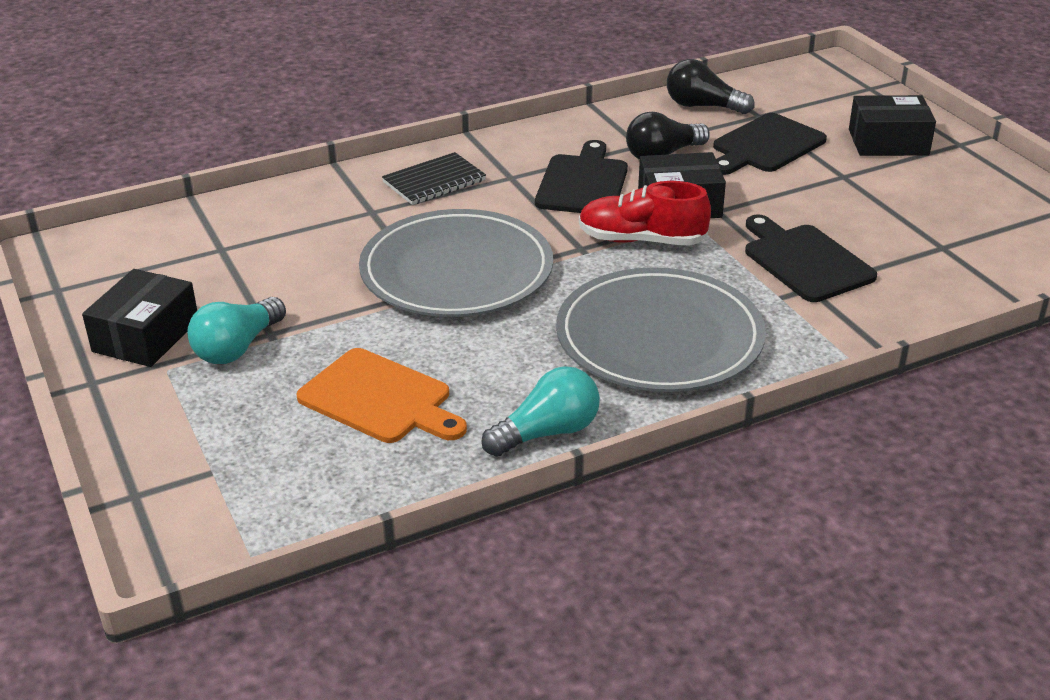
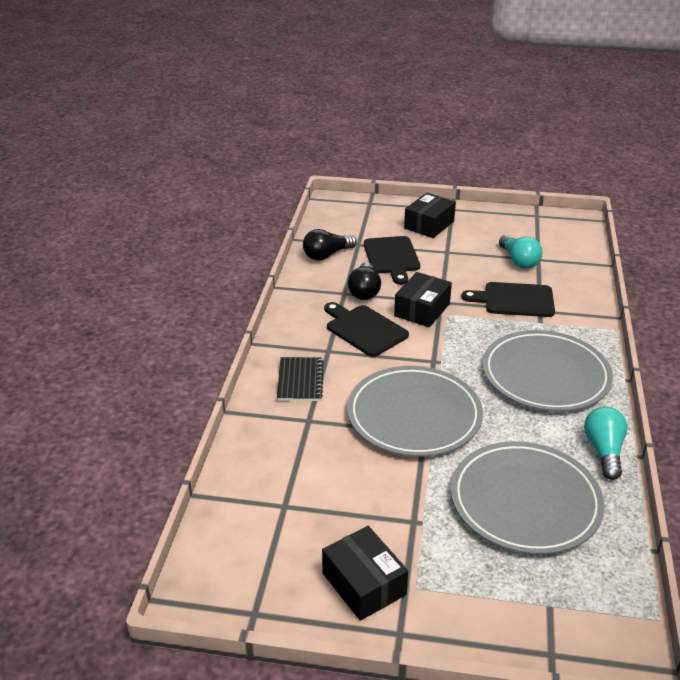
camera: 55 degrees left, 0 degrees up
turquoise light bulb [187,297,286,364] -> turquoise light bulb moved to [499,235,542,269]
orange cutting board [296,348,467,443] -> grey plate [451,441,605,554]
red shoe [579,181,711,246] -> none

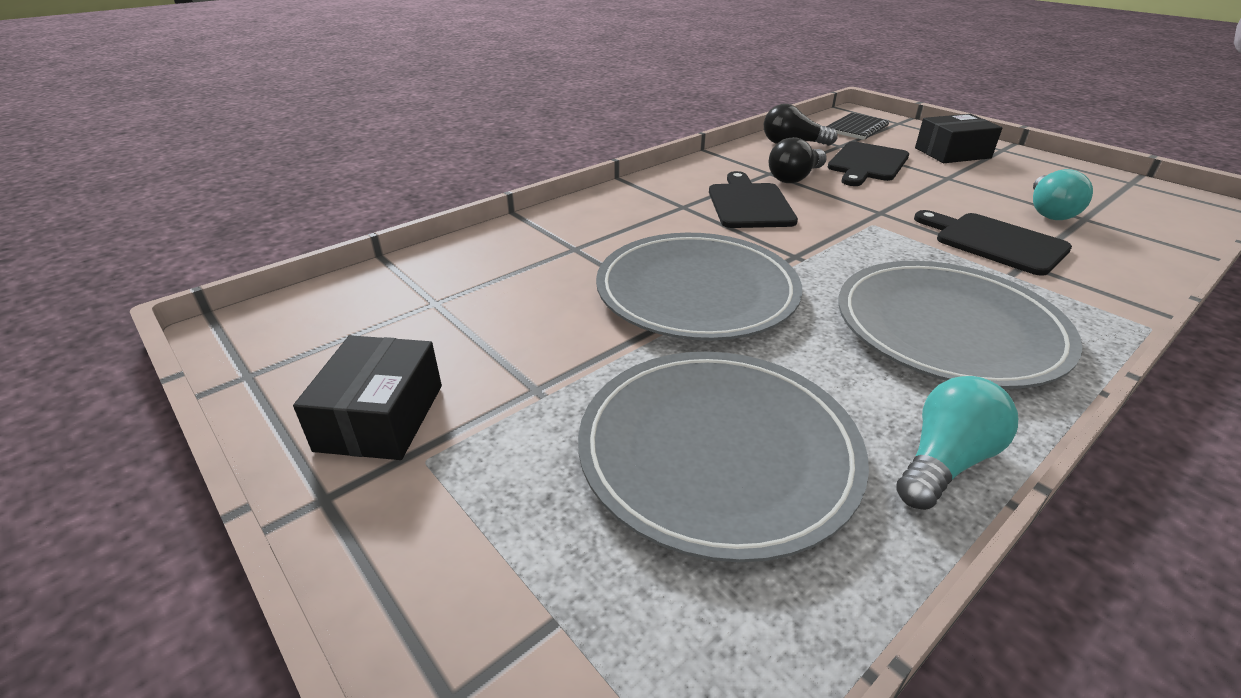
camera: 40 degrees right, 0 degrees up
black notebook [277,357,324,401] -> black notebook moved to [826,113,890,140]
black box [394,272,452,327] -> none

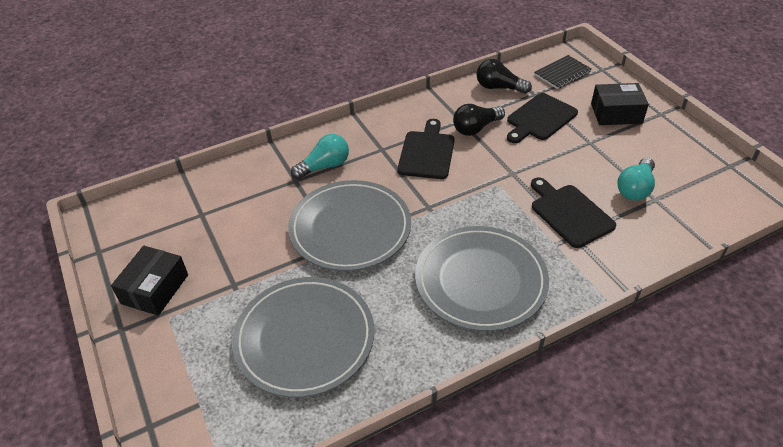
camera: 15 degrees right, 10 degrees up
turquoise light bulb [896,376,1018,510] -> turquoise light bulb moved to [291,134,349,180]

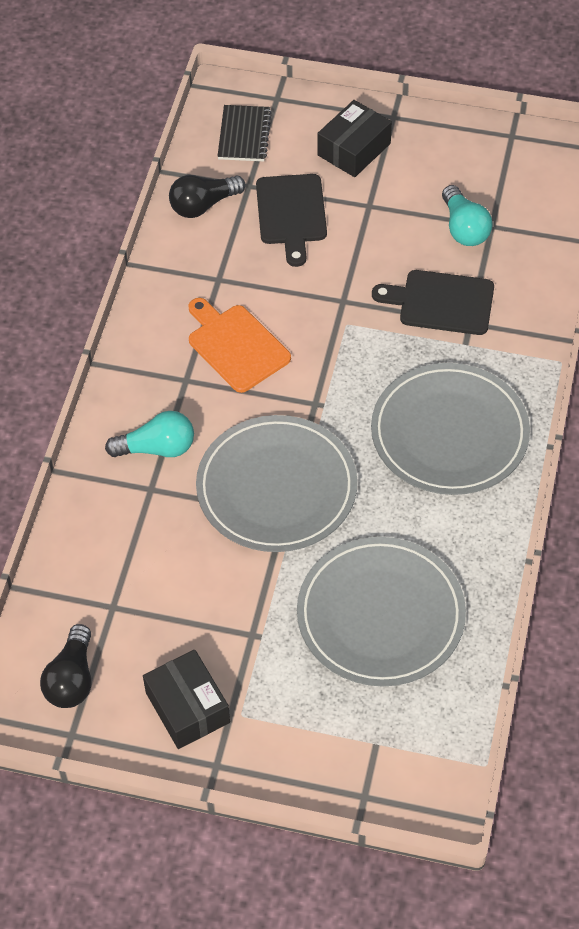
camera: 50 degrees left, 10 degrees up
turquoise light bulb [291,134,349,180] -> turquoise light bulb turned 75 degrees clockwise [105,411,194,457]
black cutting board [397,119,455,179] -> orange cutting board [189,298,291,393]
black light bulb [453,104,505,136] -> black light bulb moved to [40,624,91,708]

